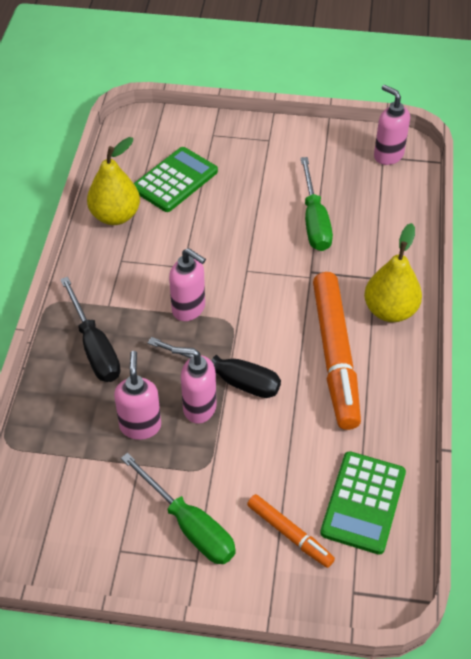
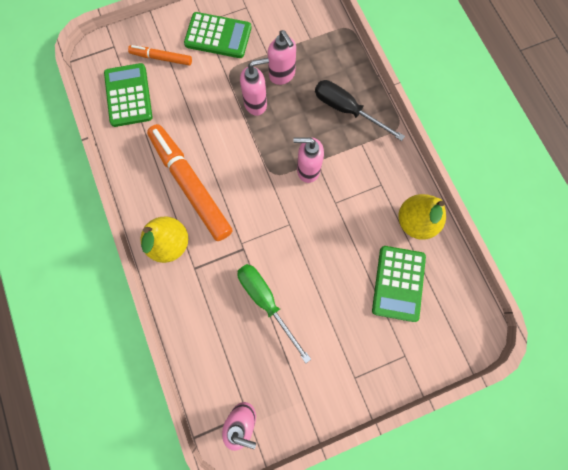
camera: 150 degrees right, 25 degrees up
green screwdriver [121,453,236,564] -> green calculator [184,12,252,58]
black screwdriver [148,337,281,398] -> none

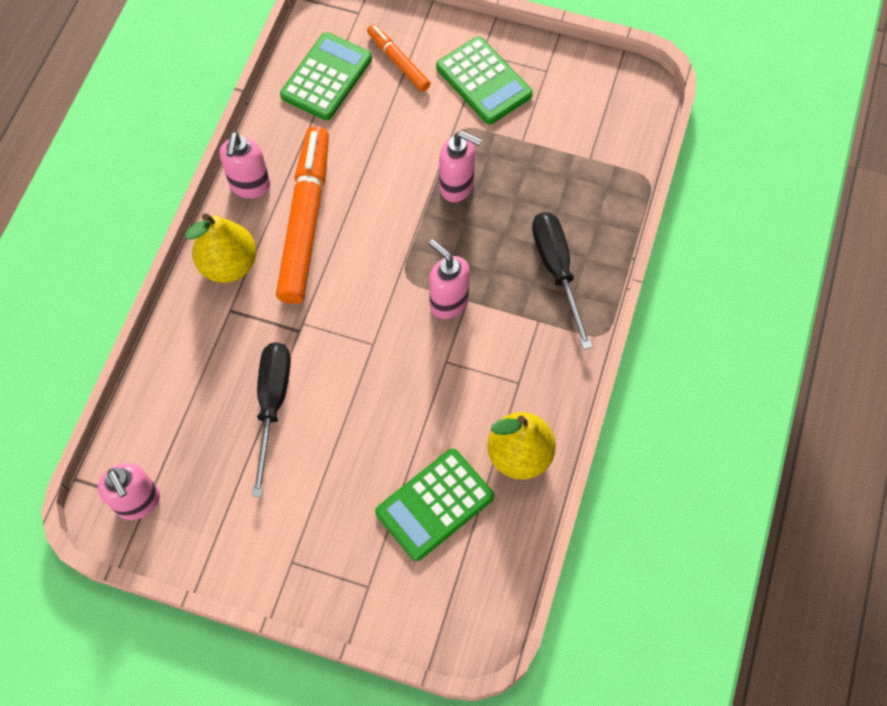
camera: 40 degrees right, 10 degrees down
green screwdriver [238,264,311,363] -> black screwdriver [252,342,291,497]
pink soap dispenser [268,30,296,85] -> pink soap dispenser moved to [220,132,270,199]

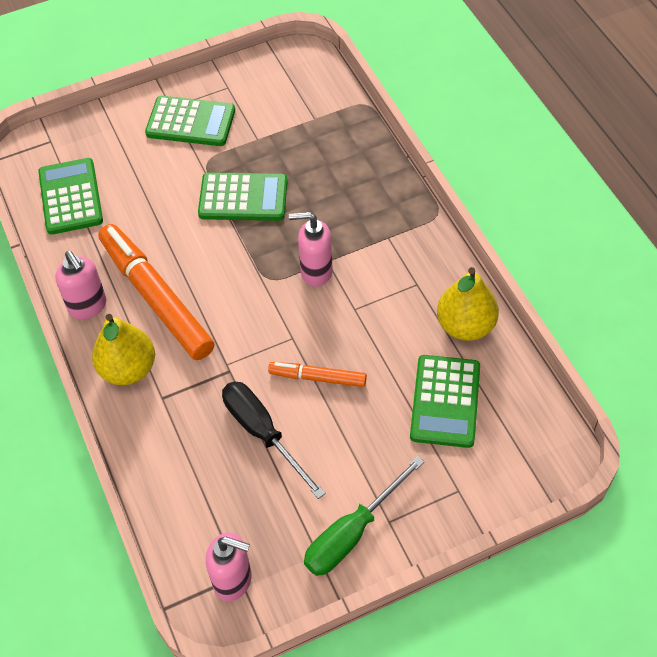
camera: 40 degrees left, 10 degrees down
orange marker [367,24,431,92] -> orange marker moved to [268,362,367,387]
pink soap dispenser [439,131,482,202] -> green calculator [198,172,287,221]
black screwdriver [532,212,592,350] -> none
none -> green screwdriver [304,456,424,576]

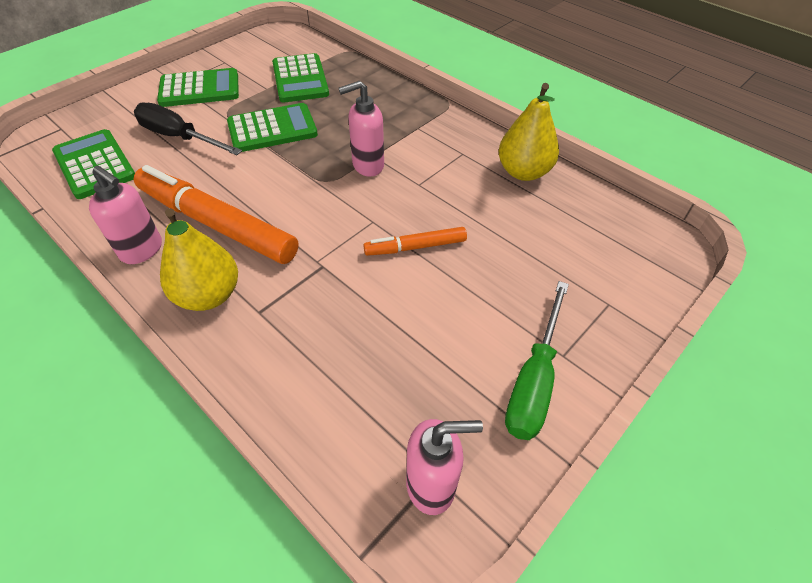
camera: 25 degrees left, 5 degrees down
black screwdriver [222,381,326,499] -> black screwdriver moved to [134,103,242,155]
green calculator [410,355,480,448] -> green calculator moved to [272,53,329,103]

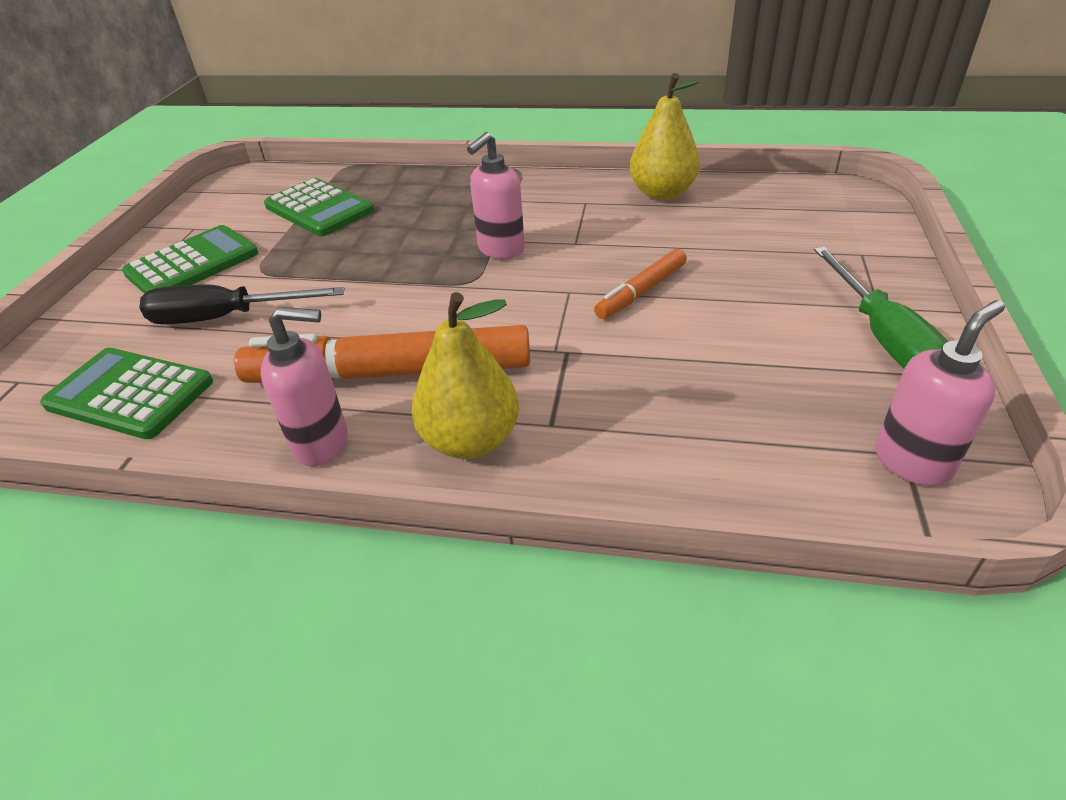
camera: 30 degrees left, 10 degrees down
green calculator [227,103,318,152] -> none

